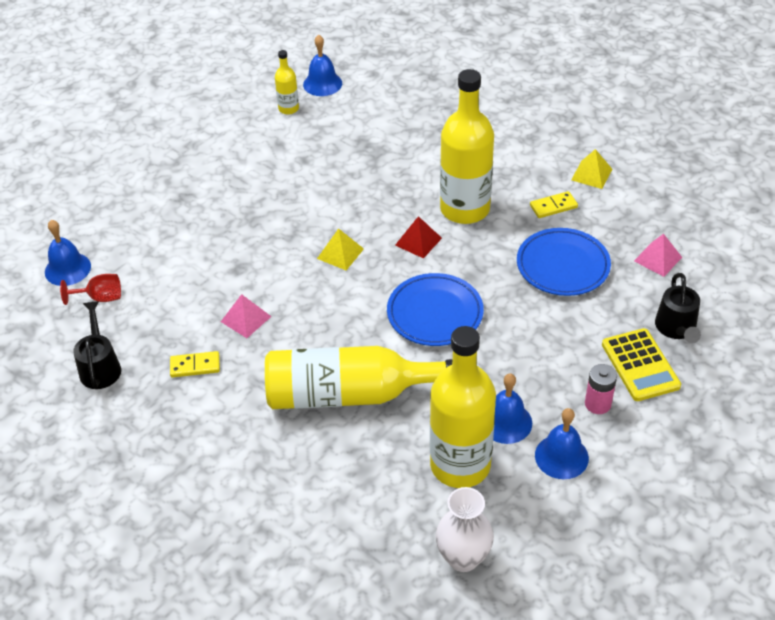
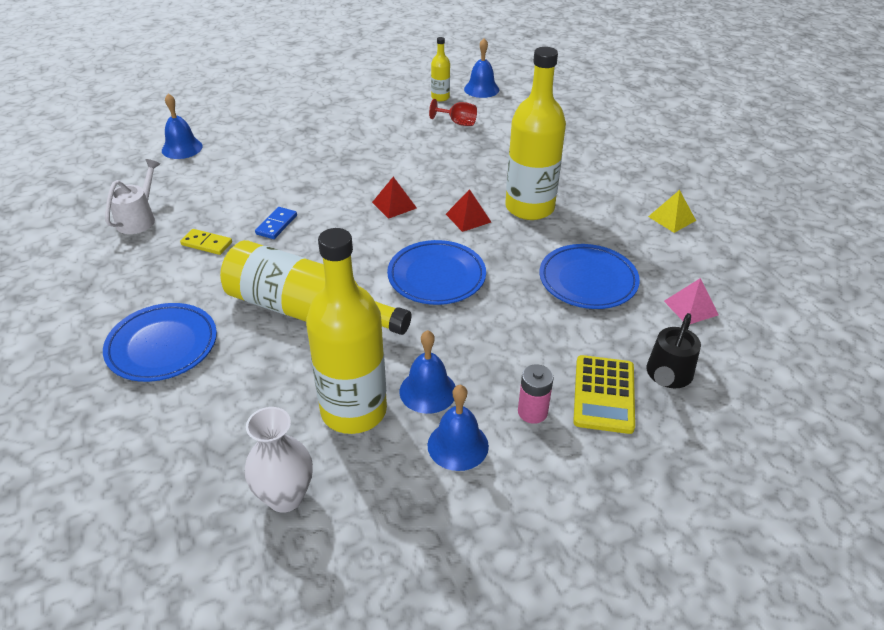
camera: 25 degrees right, 5 degrees down
red goblet [60,274,121,305] -> red goblet moved to [429,99,477,126]
black watering can [73,301,121,389] -> white watering can [105,159,160,234]
pink pyramid [221,294,272,338] -> blue domino [255,207,297,239]
yellow pyramid [317,228,364,270] -> red pyramid [372,177,417,219]
yellow domino [530,191,578,218] -> none
none -> blue plate [103,303,217,382]

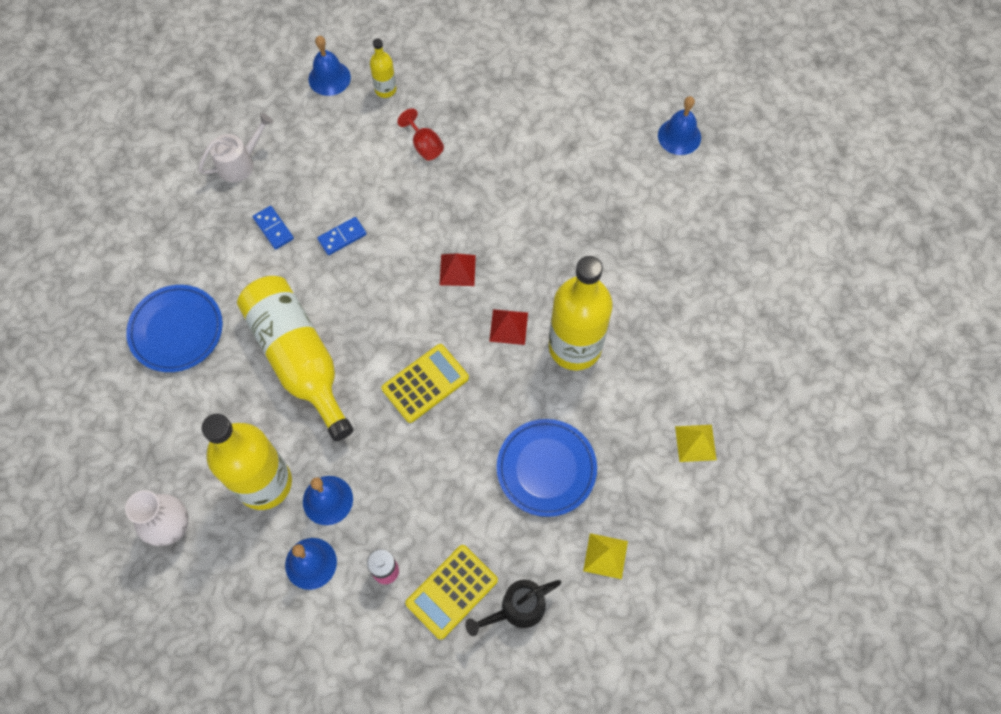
camera: 35 degrees right, 25 degrees up
yellow domino [180,229,232,255] -> blue domino [253,206,294,250]
blue plate [387,240,486,305] -> yellow calculator [381,344,469,423]
red goblet [429,99,477,126] -> red goblet moved to [397,108,444,161]
yellow bottle [431,37,450,101] -> yellow bottle moved to [370,38,396,98]
pink pyramid [664,278,719,324] -> yellow pyramid [583,533,628,579]

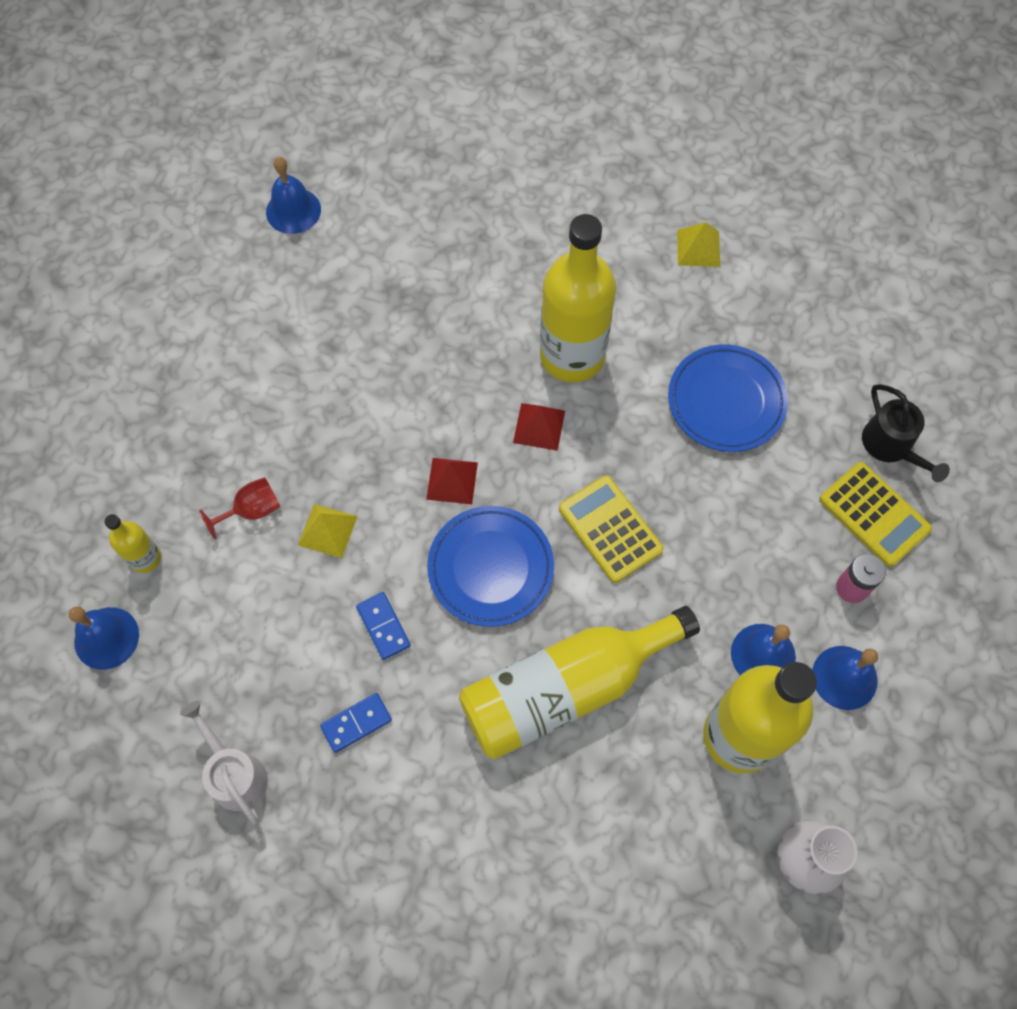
camera: 85 degrees left, 0 degrees up
blue plate [126,285,223,372] -> blue plate moved to [427,506,554,627]
yellow pyramid [583,533,628,579] -> yellow pyramid moved to [298,504,358,558]

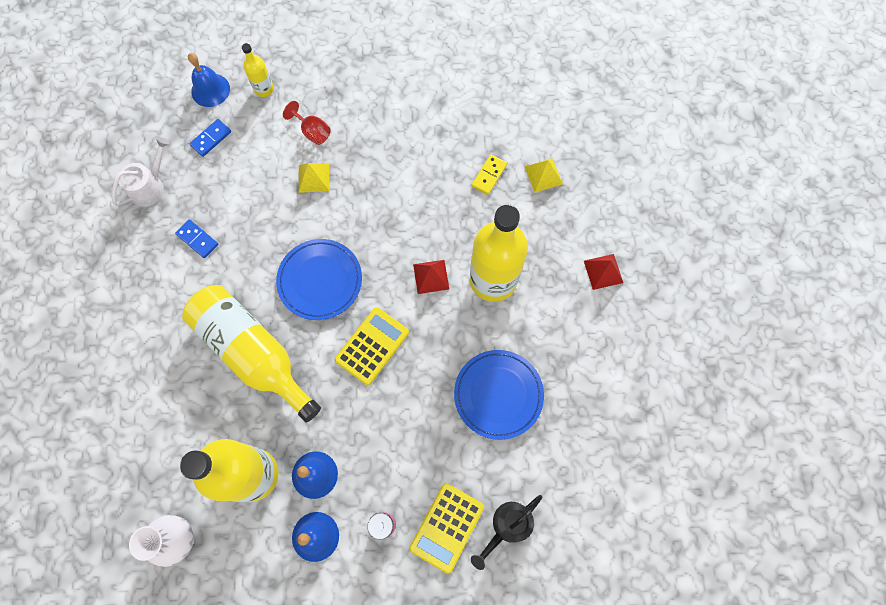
camera: 70 degrees right, 5 degrees up
blue bell [266,157,321,234] -> none
blue domino [356,592,411,660] -> blue domino moved to [189,119,231,157]
red pyramid [426,458,478,504] -> red pyramid moved to [584,254,623,290]
yellow pyramid [677,222,720,267] -> yellow pyramid moved to [524,158,563,192]
none -> yellow domino [472,155,507,195]

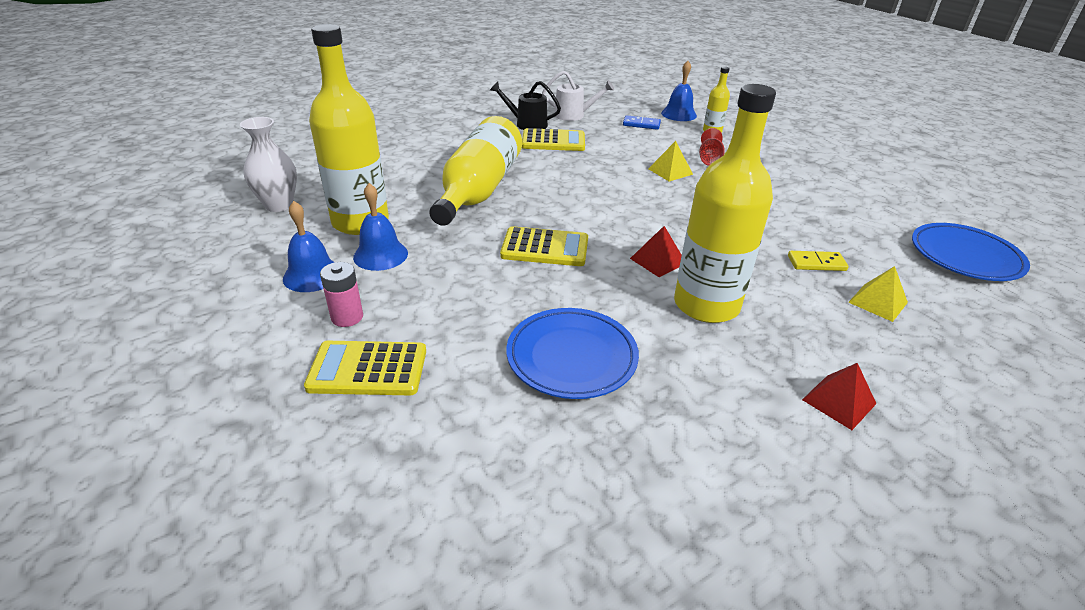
camera: 60 degrees right, 35 degrees down
blue domino [175,219,218,258] -> yellow calculator [522,128,585,151]
blue plate [276,239,362,320] -> blue plate moved to [912,223,1030,281]
black watering can [471,495,542,570] -> black watering can moved to [490,81,561,130]

